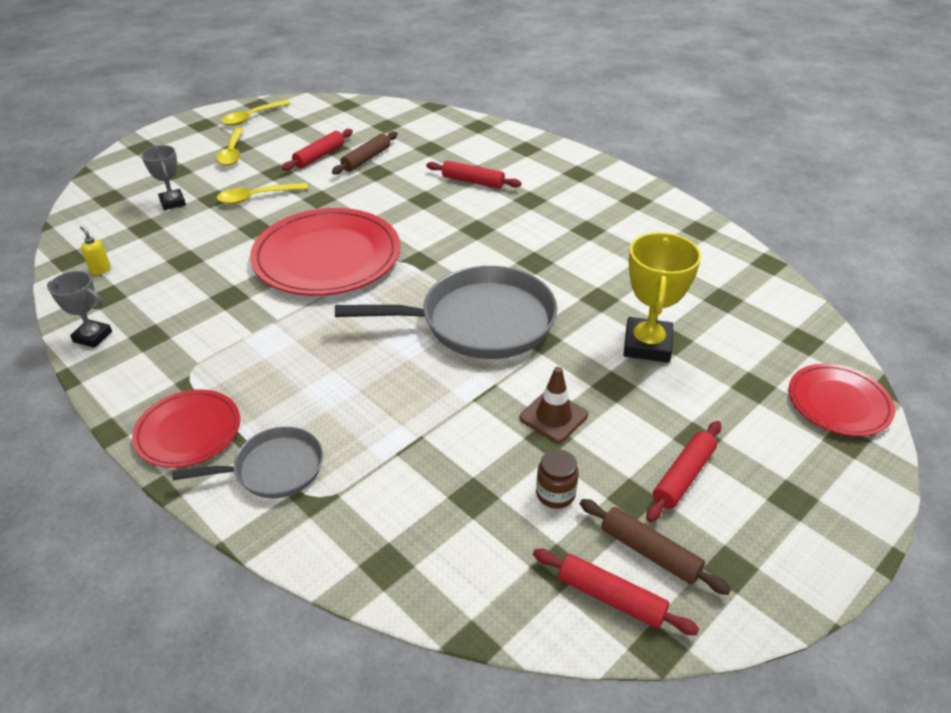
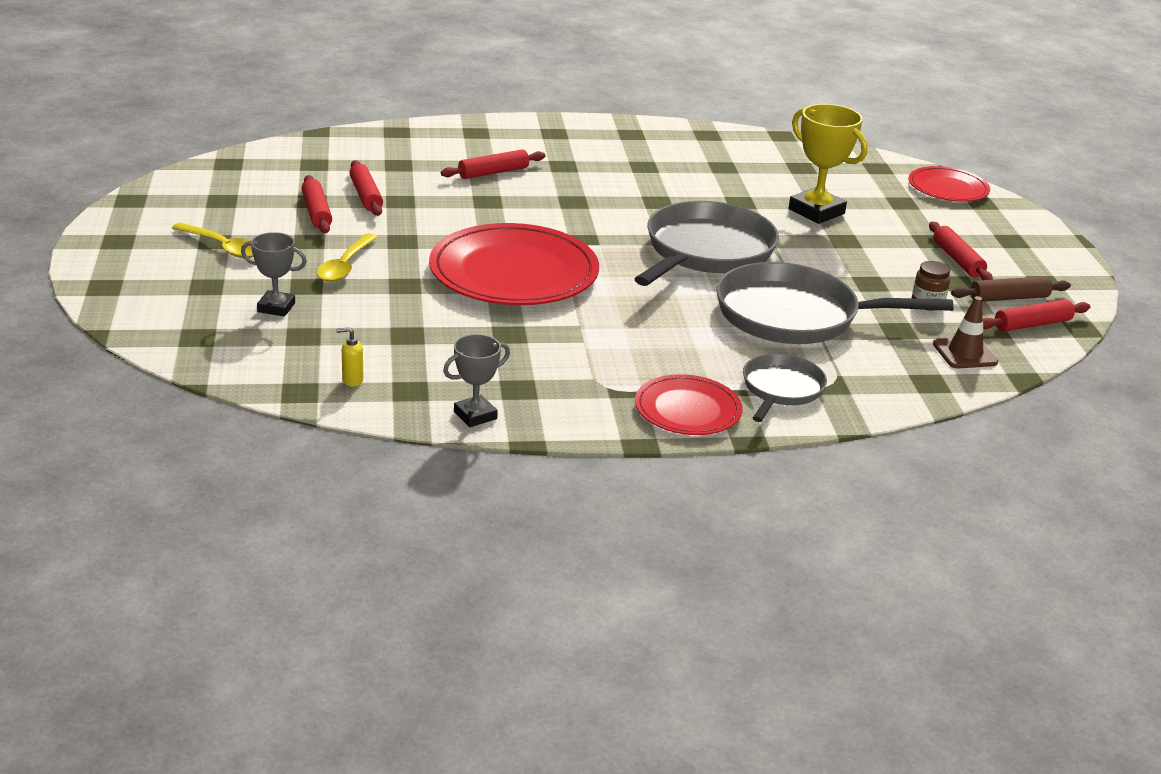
camera: 55 degrees left, 10 degrees down
yellow spoon [221,100,291,126] -> none
brown rolling pin [332,131,398,175] -> red rolling pin [349,160,383,216]
brown traffic cone [519,367,588,443] -> brown traffic cone moved to [933,296,998,368]
none -> grey pan [716,262,954,344]

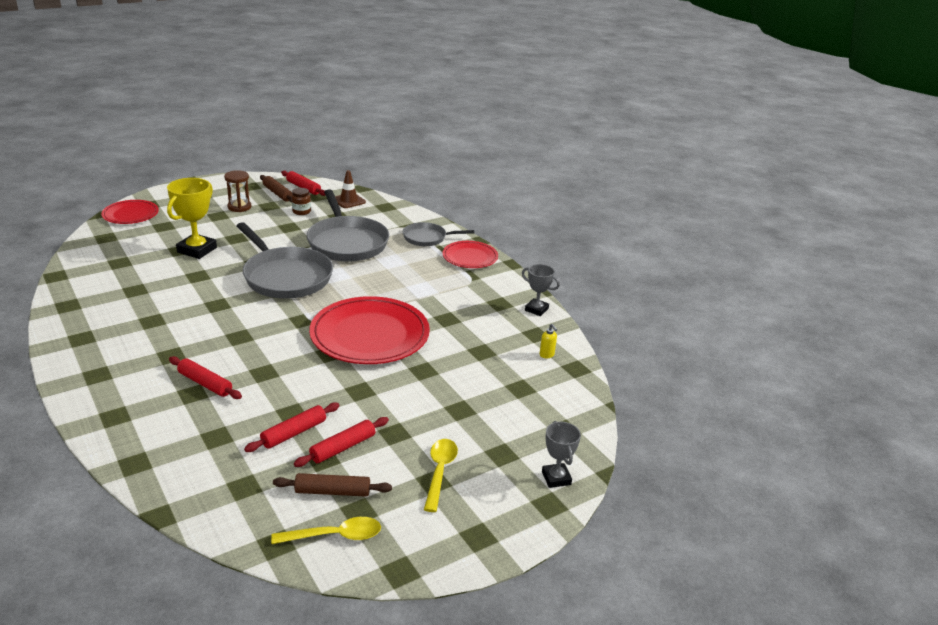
camera: 115 degrees left, 0 degrees up
grey trophy [241,232,307,316] -> grey trophy moved to [542,421,581,488]
yellow spoon [317,234,377,282] -> yellow spoon moved to [271,517,381,544]
grey pan [635,201,779,286] -> grey pan turned 135 degrees counterclockwise [237,222,333,299]
red rolling pin [929,222,993,280] -> brown hourglass [224,170,251,212]
none -> brown rolling pin [273,473,392,497]

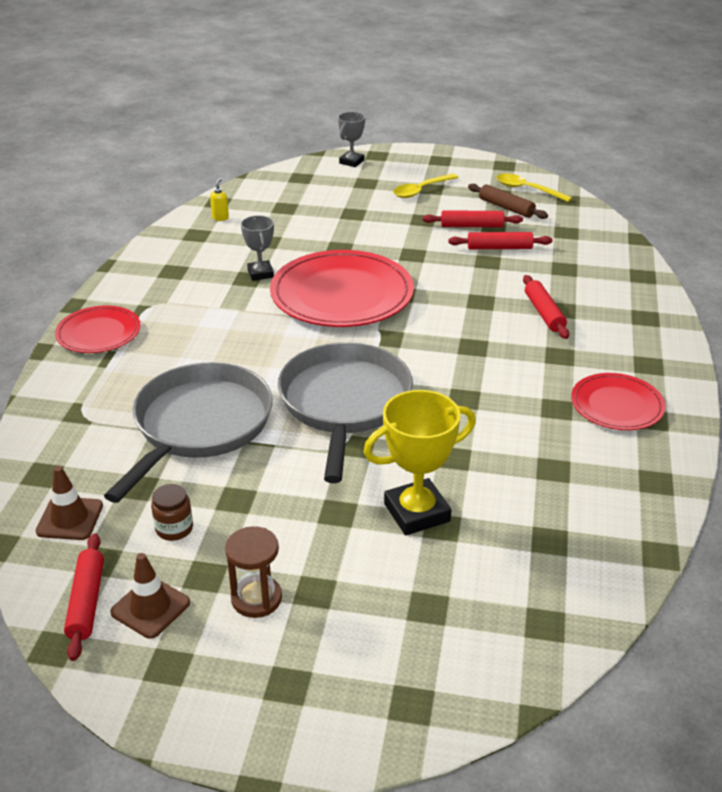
camera: 135 degrees left, 5 degrees up
red plate [101,200,159,224] -> red plate moved to [571,373,665,430]
brown rolling pin [260,175,292,203] -> brown traffic cone [110,553,190,639]
grey pan [403,222,474,246] -> none
grey trophy [522,264,560,316] -> grey trophy moved to [241,215,274,281]

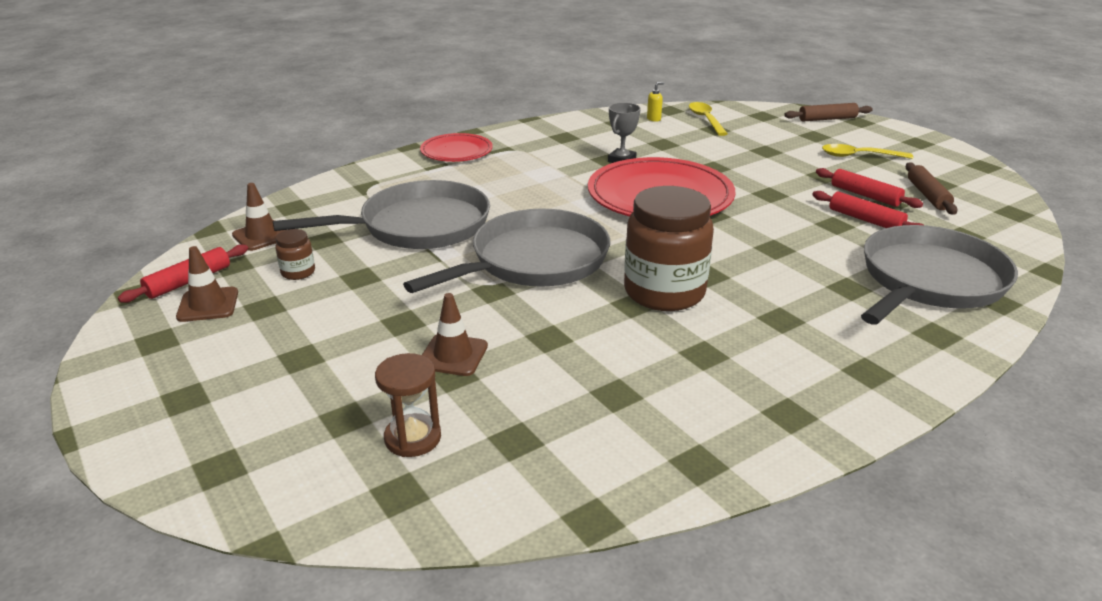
camera: 45 degrees right, 5 degrees down
brown hourglass [225,526,282,618] -> brown hourglass moved to [375,353,441,457]
grey trophy [338,112,365,167] -> brown rolling pin [784,103,873,121]
yellow trophy [363,390,476,535] -> brown traffic cone [422,293,488,376]
yellow spoon [496,173,572,202] -> yellow spoon moved to [689,102,728,136]
red rolling pin [523,275,569,339] -> none
red plate [571,373,665,430] -> none
none -> brown jar [624,186,714,311]
none -> grey pan [861,225,1018,325]

